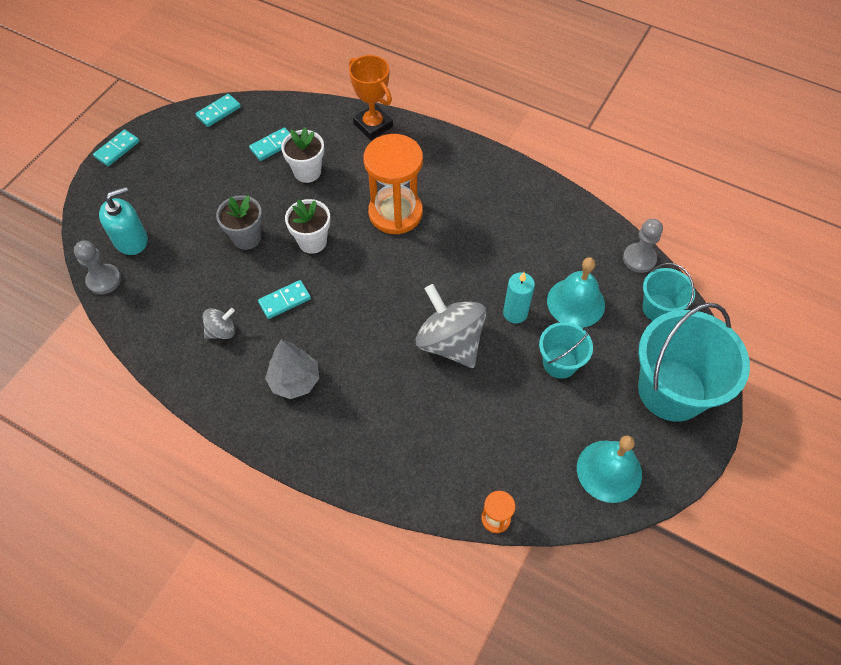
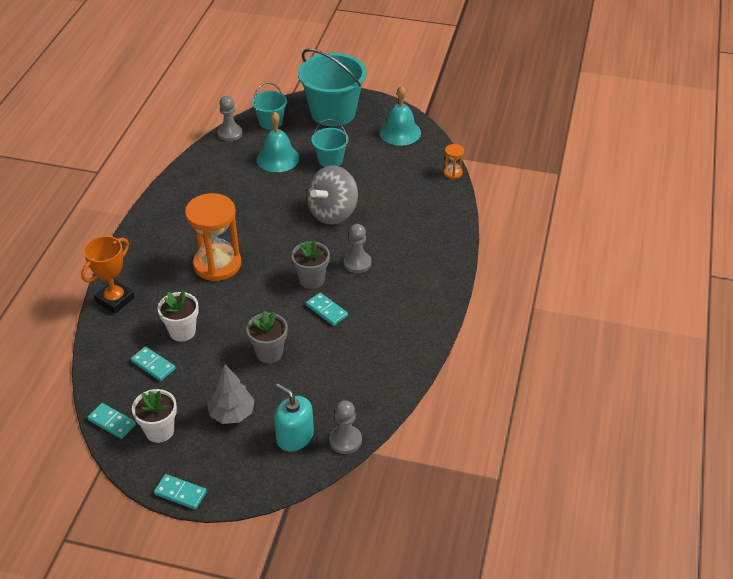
camera: 105 degrees left, 15 degrees down
grey spinning top [203,308,235,339] -> none
grey tree [265,339,319,399] -> grey tree moved to [207,364,255,424]
white flower pot [285,199,330,254] -> white flower pot moved to [132,389,177,443]
turquoise candle [503,272,535,323] -> none
none -> grey flower pot [291,240,330,289]
none -> grey pawn [344,224,372,273]

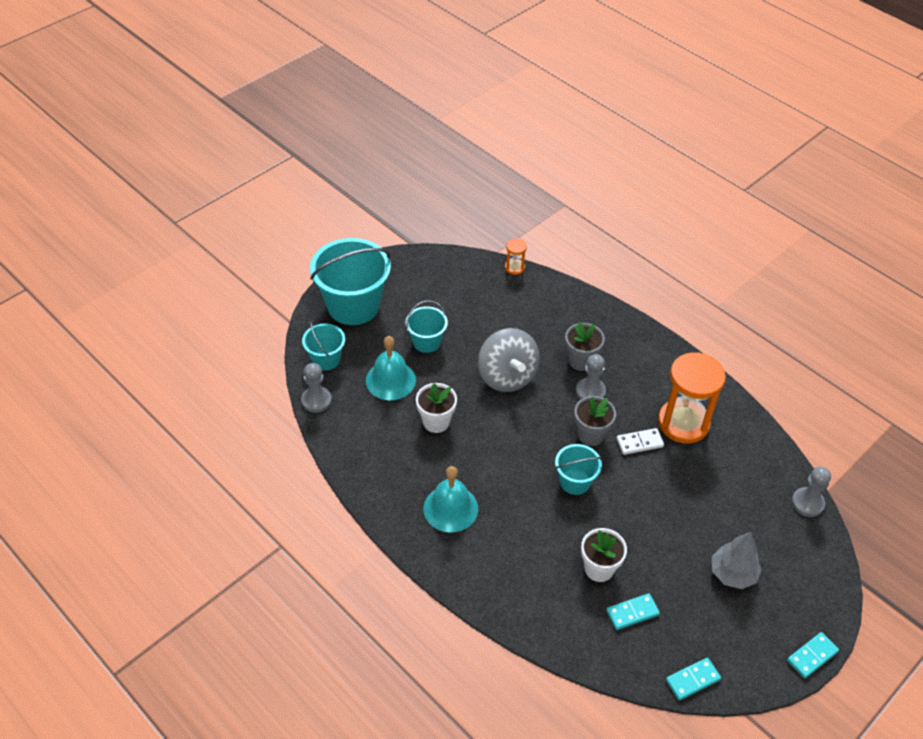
camera: 60 degrees left, 5 degrees up
orange trophy [81,236,135,314] -> none
white flower pot [132,389,177,443] -> white flower pot moved to [416,383,457,433]
orange hourglass [185,193,241,281] -> orange hourglass moved to [658,352,726,444]
grey flower pot [246,310,288,363] -> grey flower pot moved to [565,321,605,371]
turquoise soap dispenser [274,384,314,451] -> none
turquoise domino [306,293,348,326] -> white domino [617,428,664,455]
turquoise bell [379,86,421,146] -> turquoise bell moved to [424,466,478,532]
none -> turquoise bucket [555,444,602,495]

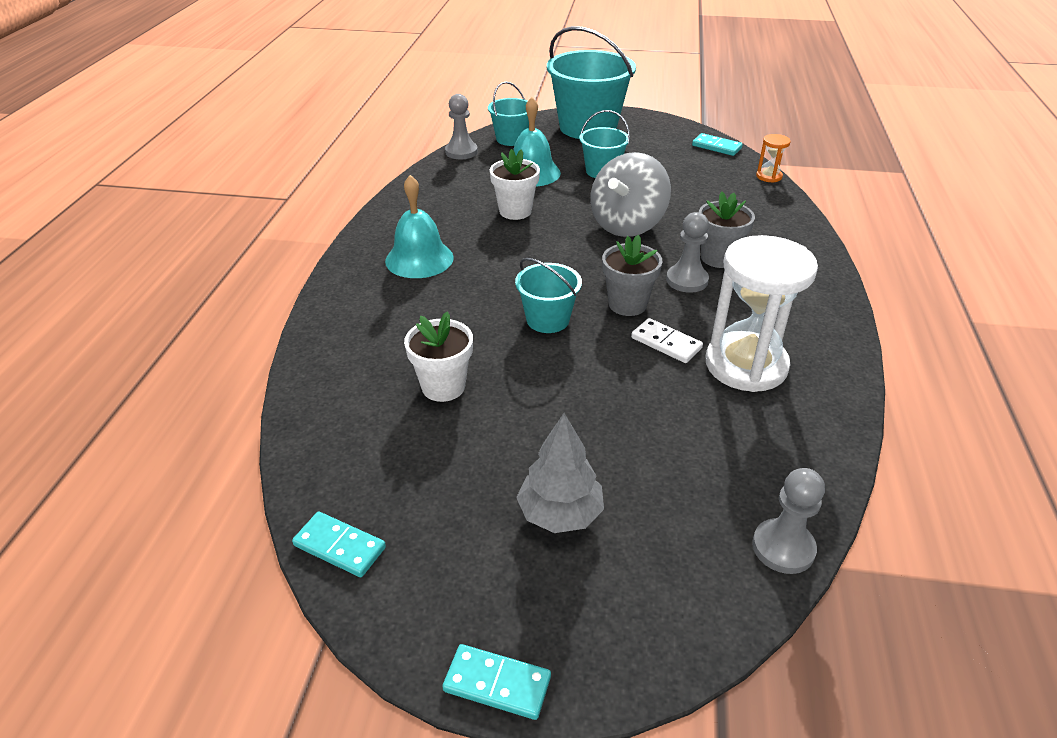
camera: 55 degrees right, 10 degrees down
turquoise domino [606,593,660,630] -> turquoise domino moved to [692,133,743,156]
orange hourglass [658,352,726,444] -> white hourglass [706,235,818,392]

